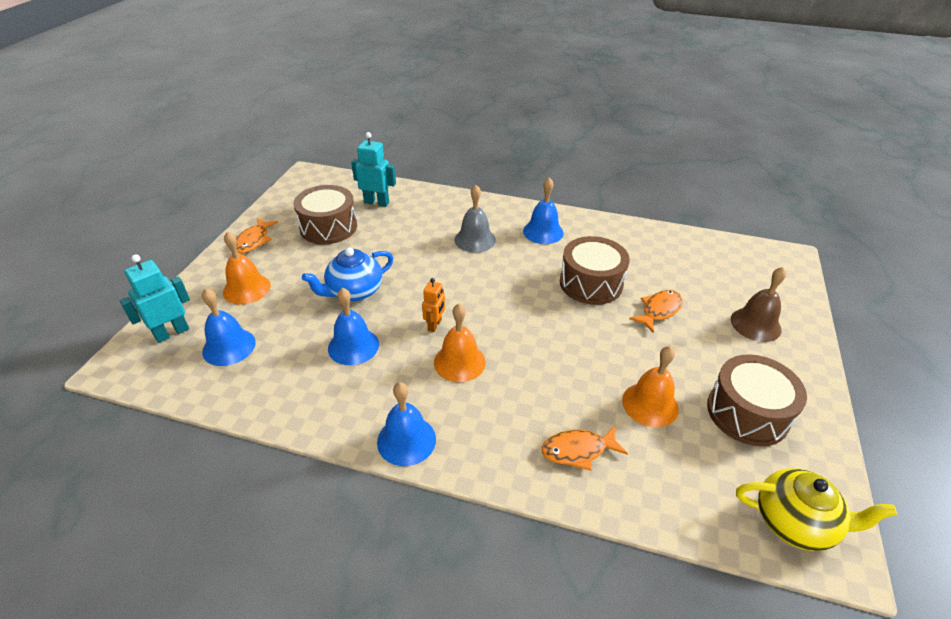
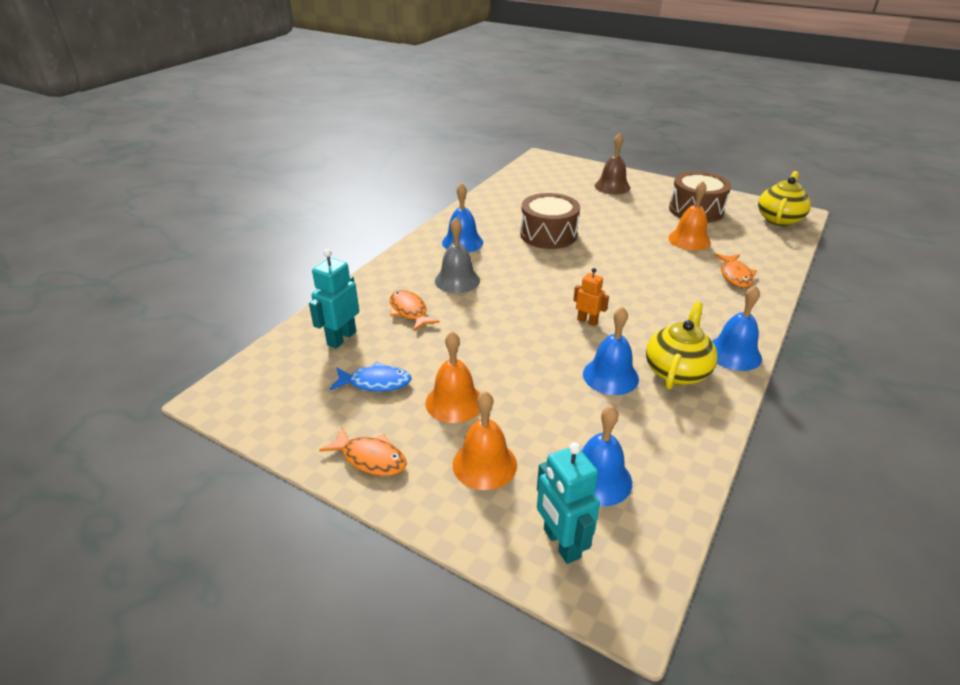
camera: 75 degrees left, 5 degrees down
brown drum [294,185,357,244] -> blue fish [330,362,411,392]
blue teapot [302,247,393,301] -> none
orange bell [434,304,486,382] -> orange bell moved to [425,331,480,423]
orange fish [629,290,683,333] -> orange fish moved to [390,290,440,331]
none -> yellow teapot [646,302,718,390]

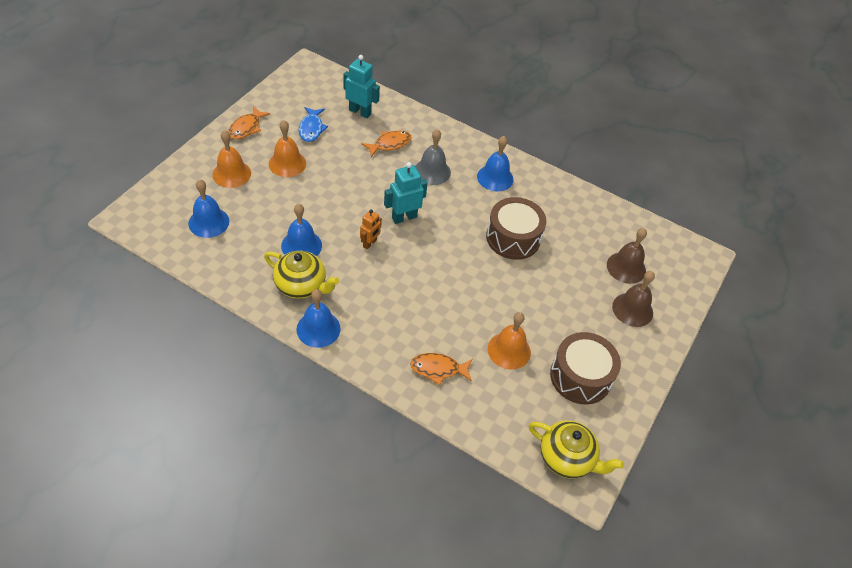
camera: 85 degrees right, 15 degrees up
turquoise robot [537,442,600,564] -> turquoise robot moved to [384,162,427,224]
none -> brown bell [607,228,647,284]

